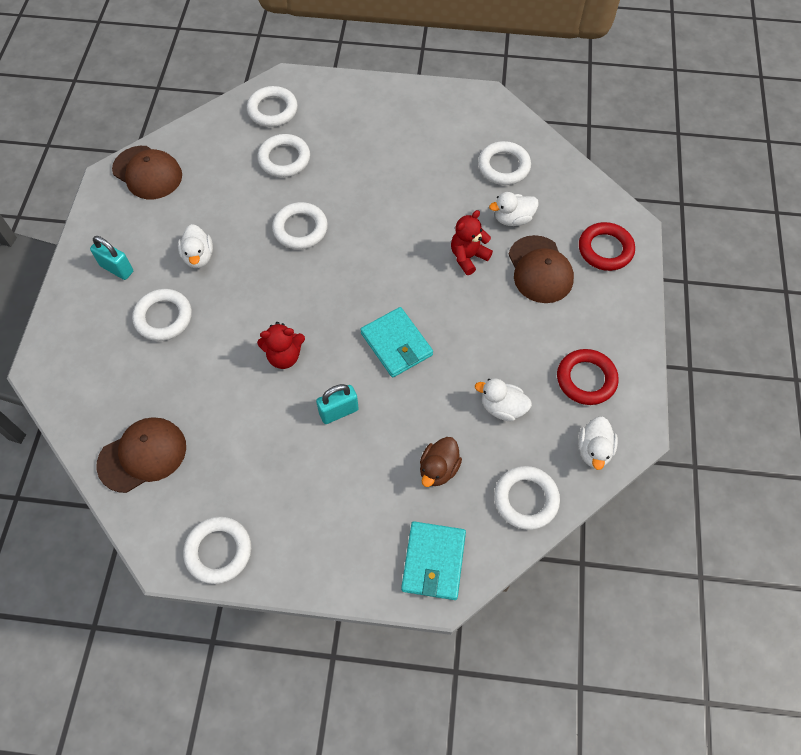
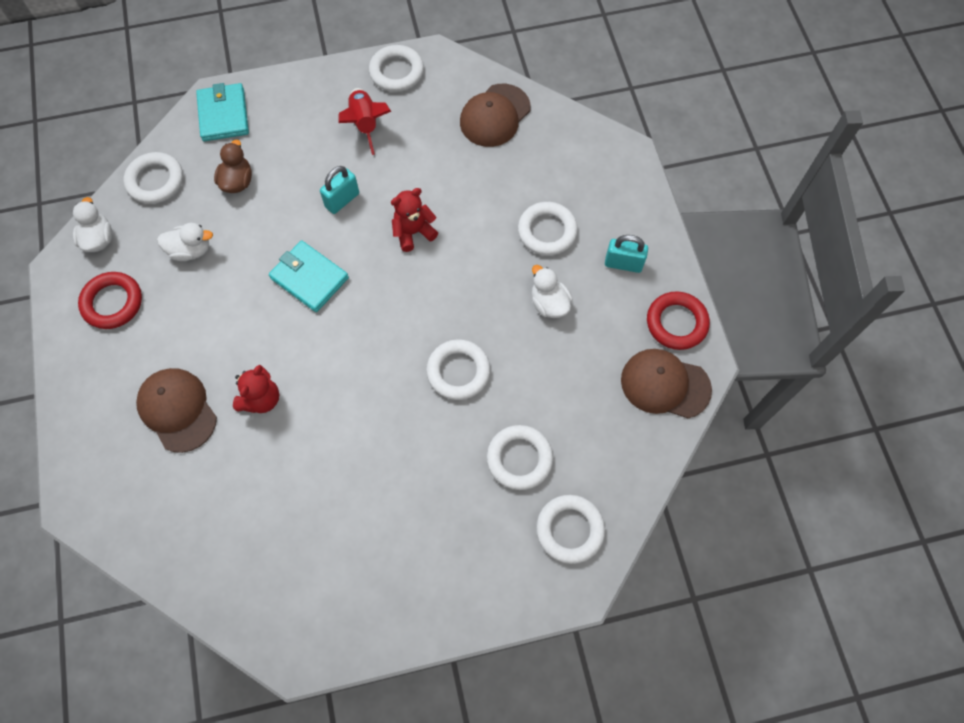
camera: 160 degrees right, 5 degrees up
white ring [478,141,531,185] -> none
white duck [489,192,539,226] -> none
red ring [579,222,635,271] -> red ring moved to [647,291,710,350]
none -> red rocket [339,88,392,155]

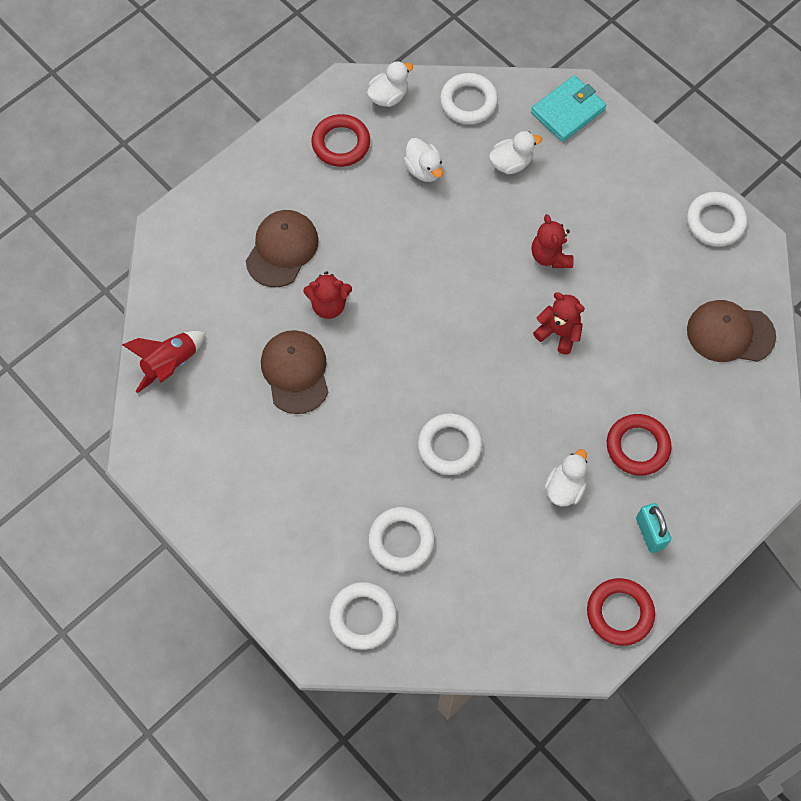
camera: 60 degrees right, 0 degrees up
brown duck [214,140,252,193] -> white duck [489,131,542,174]
turquoise wallet [269,240,349,312] -> none
turquoise padlock [320,166,359,214] -> red teddy bear [532,214,574,268]
red rocket [339,88,392,155] -> red rocket moved to [122,331,205,393]
white ring [518,202,578,256] -> red ring [607,414,672,476]
brown cap [621,349,712,418] -> brown cap moved to [261,330,329,414]

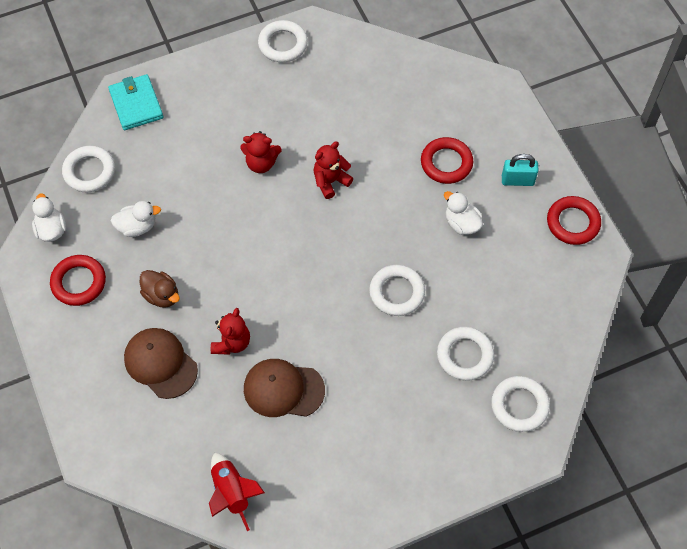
camera: 70 degrees left, 5 degrees down
white duck [489,131,542,174] -> none
brown cap [687,300,776,362] -> none
none -> brown duck [140,270,180,308]

